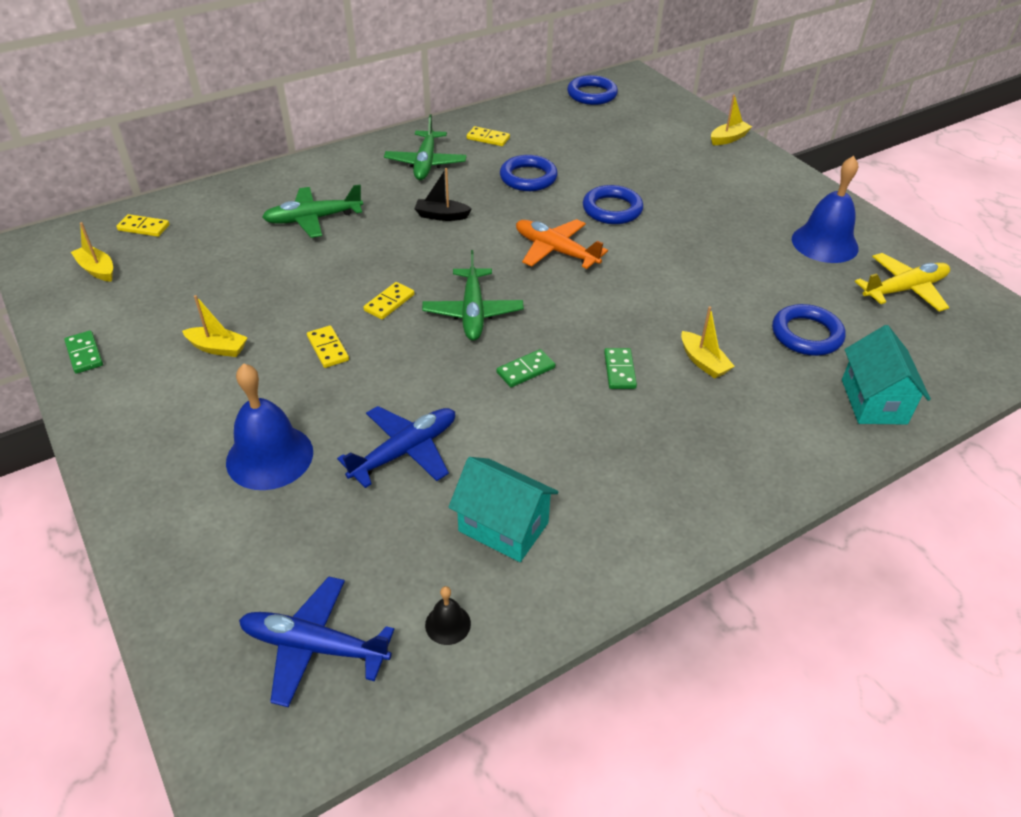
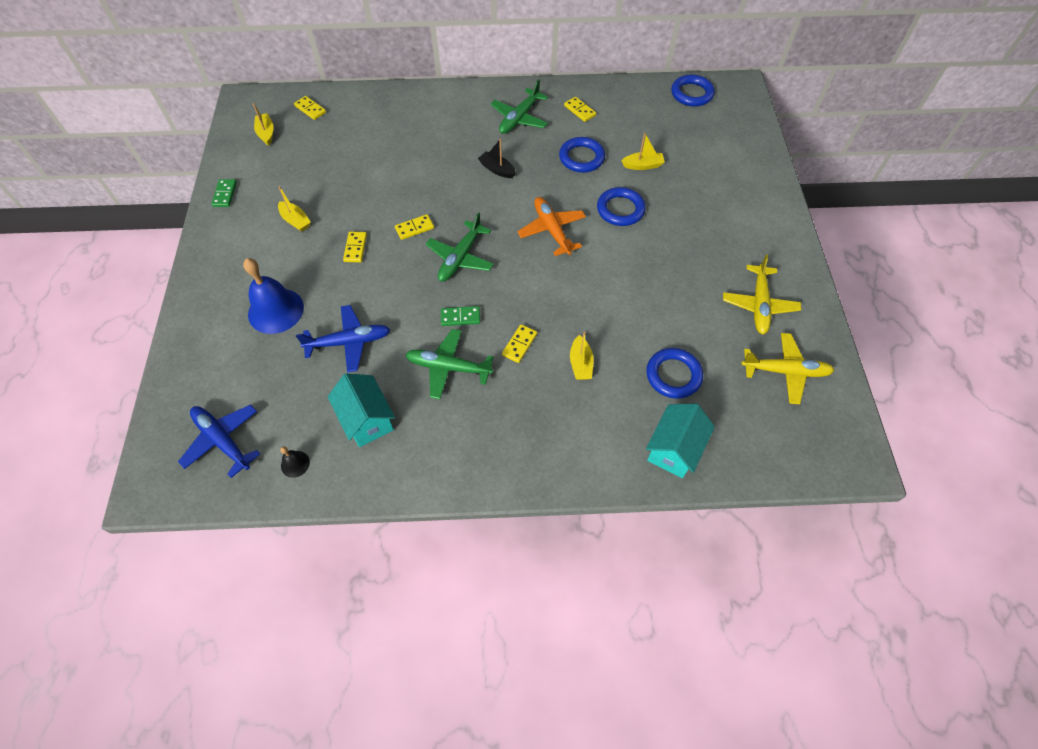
camera: 30 degrees right, 15 degrees up
green plane [262,184,363,238] -> green plane moved to [405,329,493,399]
green domino [604,348,637,389] -> yellow domino [502,324,537,363]
yellow boat [711,95,752,145] -> yellow boat moved to [621,133,665,170]
blue bell [792,156,859,263] -> yellow plane [723,254,801,334]

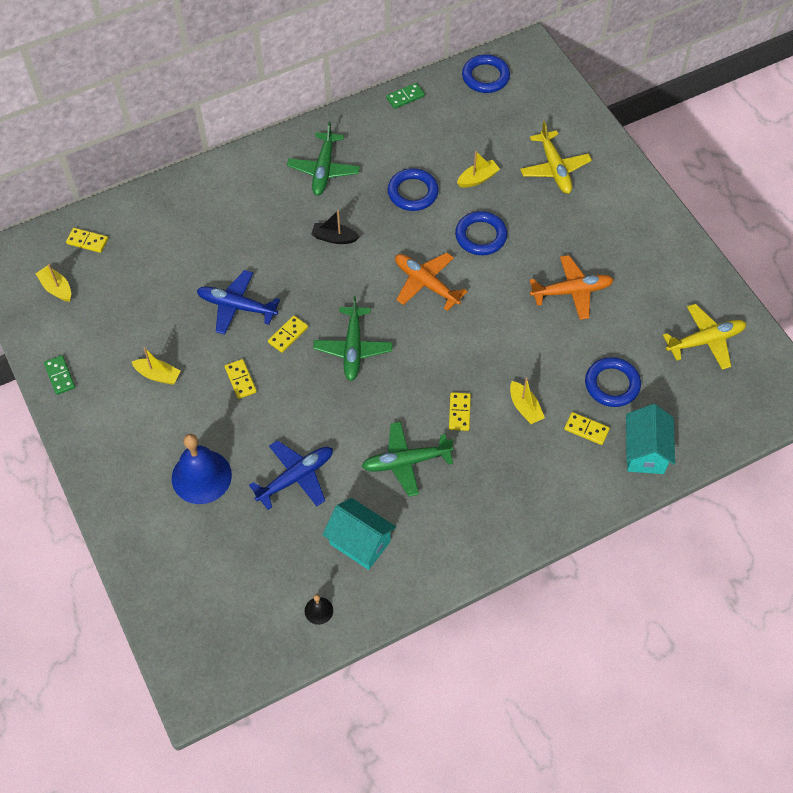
camera: 25 degrees left, 0 degrees up
blue plane [178,404,260,478] -> blue plane moved to [197,270,280,335]
green domino [441,306,480,326] -> green domino moved to [386,83,425,109]
yellow domino [564,97,596,122] -> yellow domino moved to [564,412,610,445]
yellow plane [723,254,801,334] -> yellow plane moved to [520,121,592,194]
none -> orange plane [530,255,614,320]

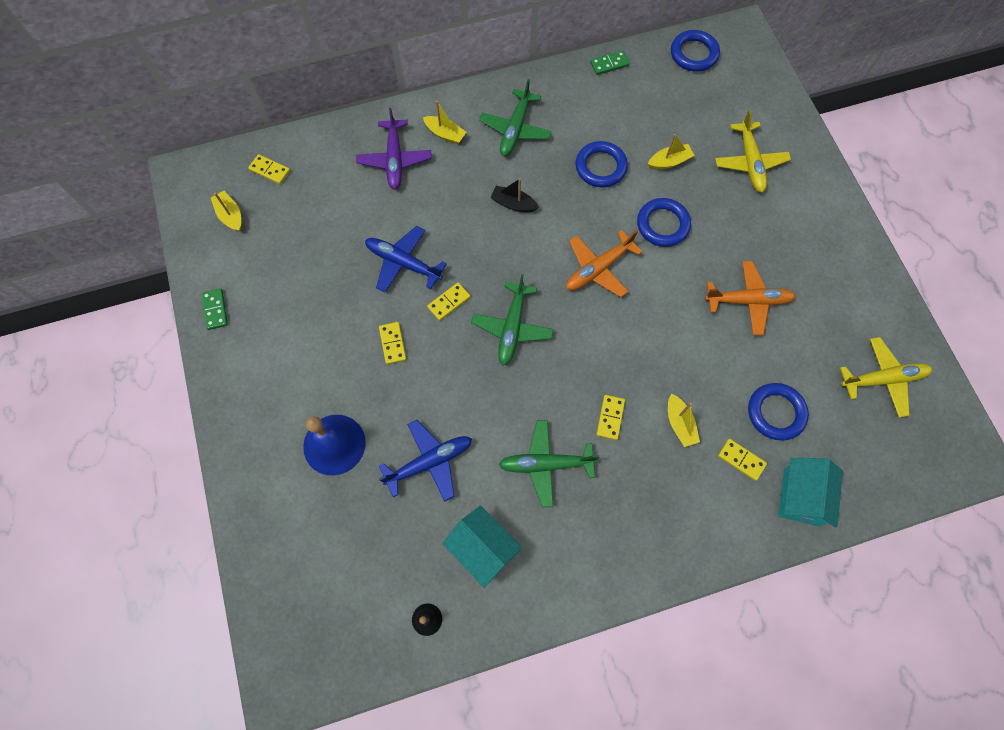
camera: 10 degrees right, 10 degrees up
yellow boat [132,347,181,385] -> yellow boat moved to [423,101,466,144]
orange plane [395,253,468,311] -> orange plane turned 90 degrees counterclockwise [566,230,642,297]
none -> purple plane [356,108,432,190]

